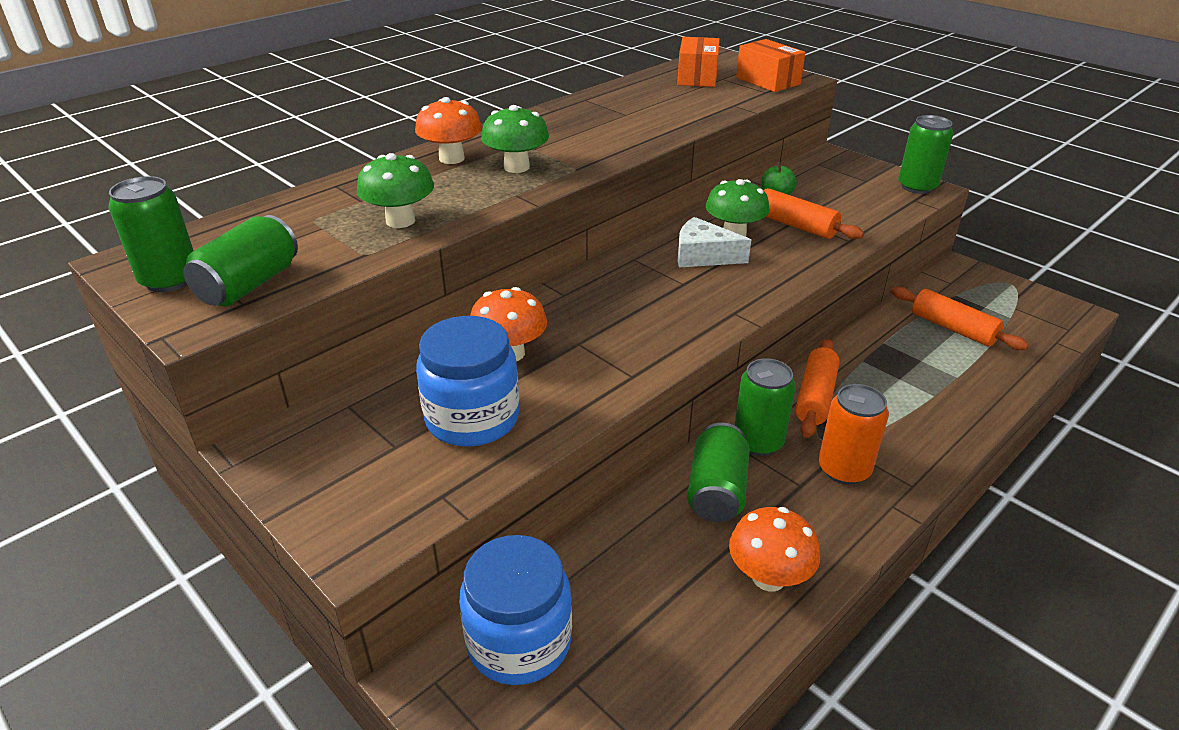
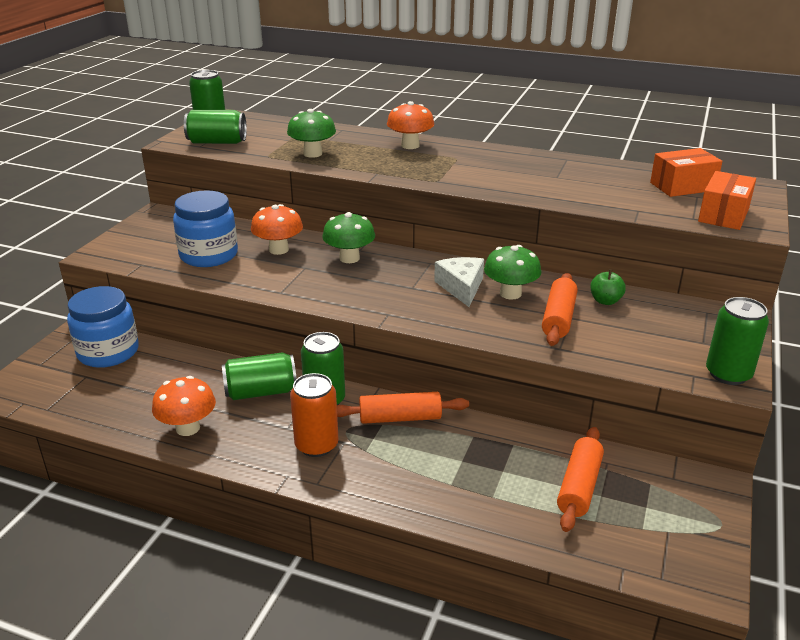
camera: 65 degrees right, 5 degrees down
green mushroom [481,105,549,173] -> green mushroom moved to [322,212,375,263]

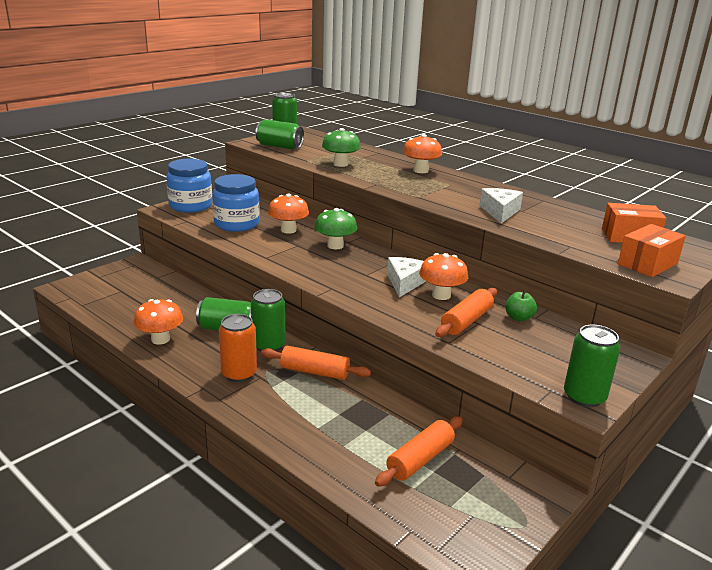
camera: 20 degrees right, 5 degrees down
blue jar [67,286,139,368] -> blue jar moved to [166,159,212,213]
green mushroom [484,245,541,300] -> orange mushroom [419,253,468,300]
none -> white cheese [480,188,523,223]

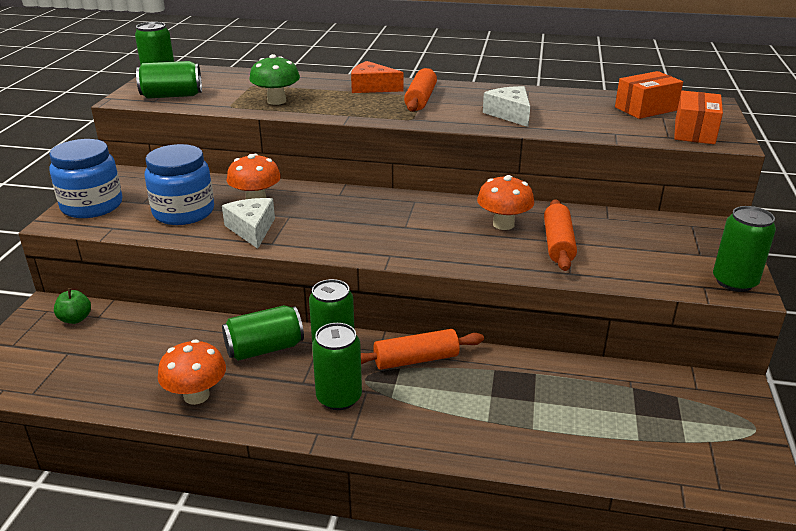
camera: 30 degrees left, 5 degrees up
orange can [219,314,257,382] -> green can [312,323,362,410]
green mushroom [315,208,357,250] -> none
orange rolling pin [375,416,463,487] -> orange rolling pin moved to [404,68,437,112]
white cheese [387,257,426,297] -> white cheese moved to [222,198,275,249]
orange mushroom [403,134,442,173] -> orange cheese [351,61,403,93]
green apple [505,289,537,321] -> green apple moved to [54,288,91,324]

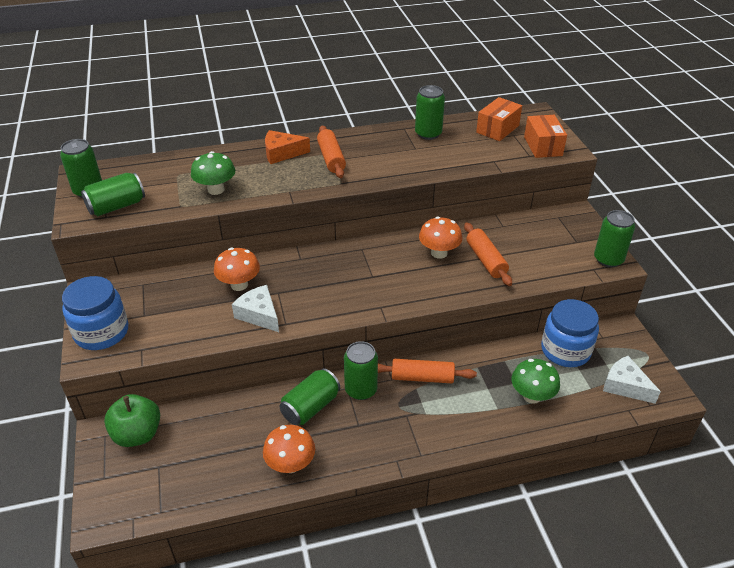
camera: 25 degrees left, 10 degrees up
green apple [54,288,91,324] -> green apple [104,394,160,447], size x1.77
blue jar [145,144,214,225] -> blue jar moved to [541,299,599,367]
green can [312,323,362,410] -> green can moved to [415,85,445,140]
orange rolling pin [361,329,484,370] -> orange rolling pin turned 45 degrees clockwise [378,359,477,383]
white cheese [483,86,530,127] -> white cheese moved to [603,356,661,404]
none -> green mushroom [511,359,560,404]

